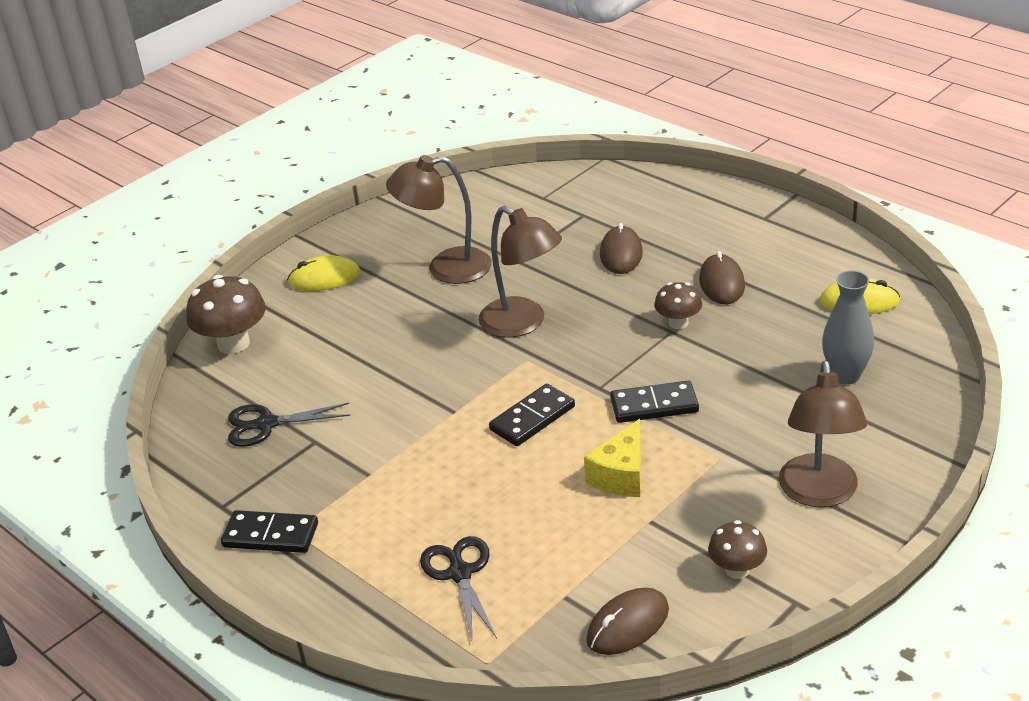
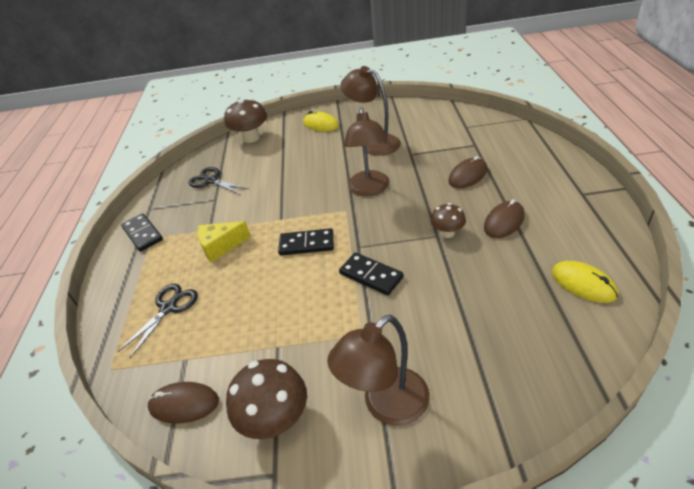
camera: 45 degrees right, 5 degrees up
yellow cheese [584,419,641,497] -> yellow cheese moved to [198,221,251,262]
brown mushroom [708,520,767,579] -> brown mushroom [226,359,307,439], size x1.69
grey vase [822,270,874,385] -> none

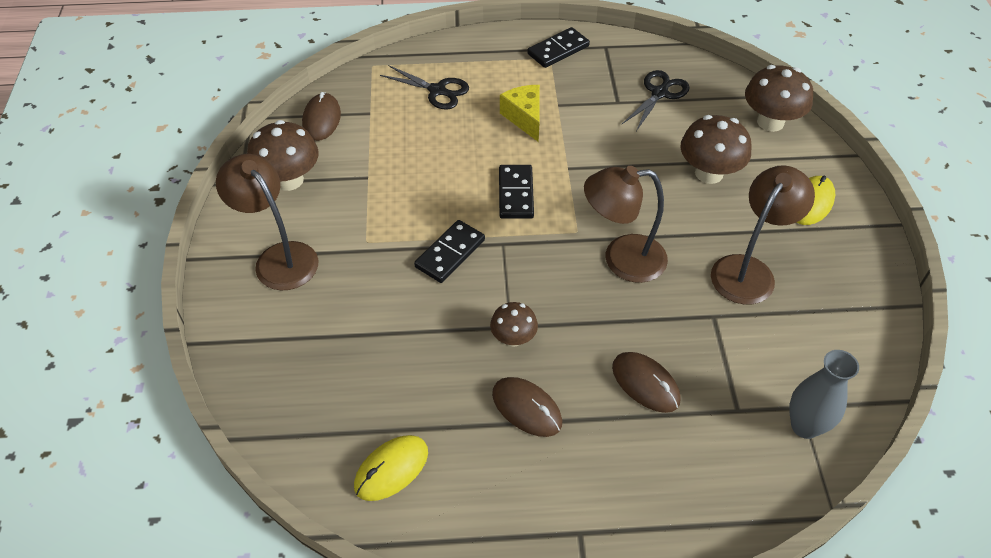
camera: 85 degrees right, 10 degrees up
none -> brown mushroom [681,115,751,184]
none -> grey vase [789,350,859,439]

